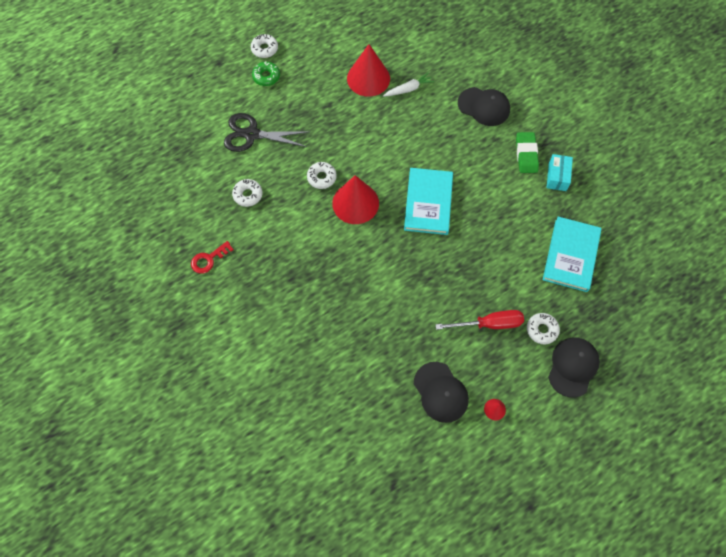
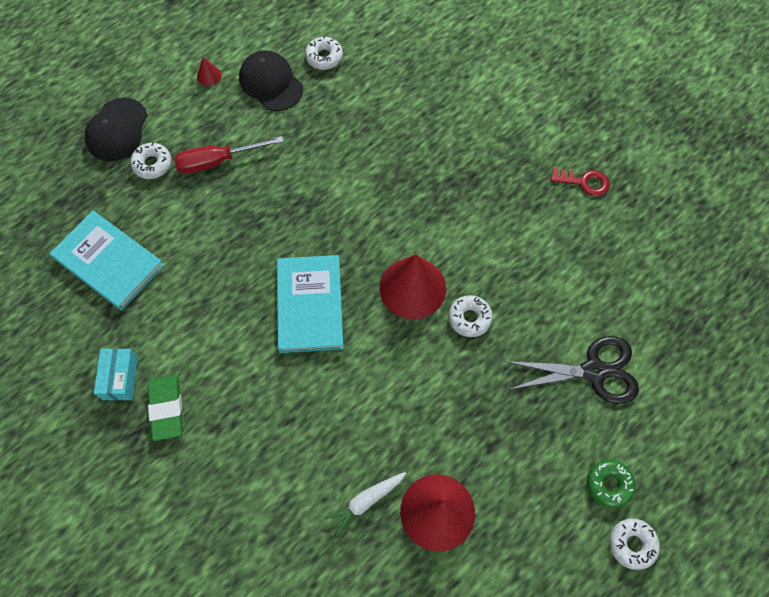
camera: 170 degrees right, 0 degrees up
red key [191,241,234,274] -> red key turned 60 degrees clockwise [551,167,610,196]
white donut [232,179,262,207] -> white donut moved to [305,36,343,70]
black cap [458,87,510,126] -> none
turquoise book [543,217,602,292] -> turquoise book turned 60 degrees counterclockwise [50,211,164,310]

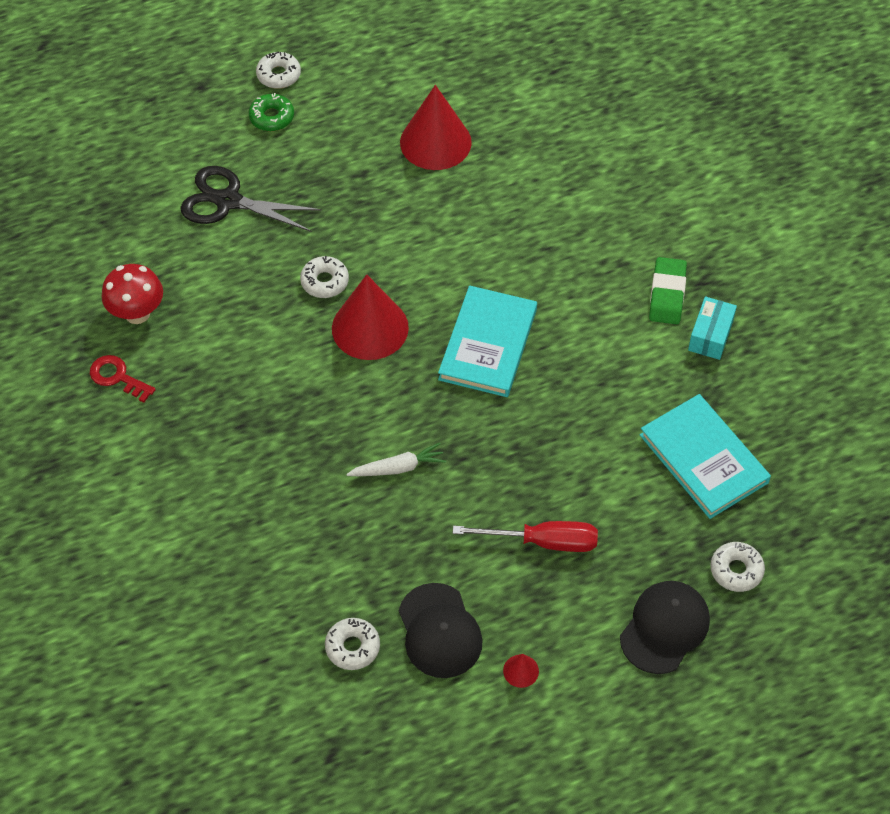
camera: 160 degrees left, 10 degrees down
white donut [130,142,171,179] -> white donut moved to [710,542,765,592]
white carrot [324,472,406,536] -> white carrot moved to [346,443,446,476]
none -> red mushroom [102,264,163,324]

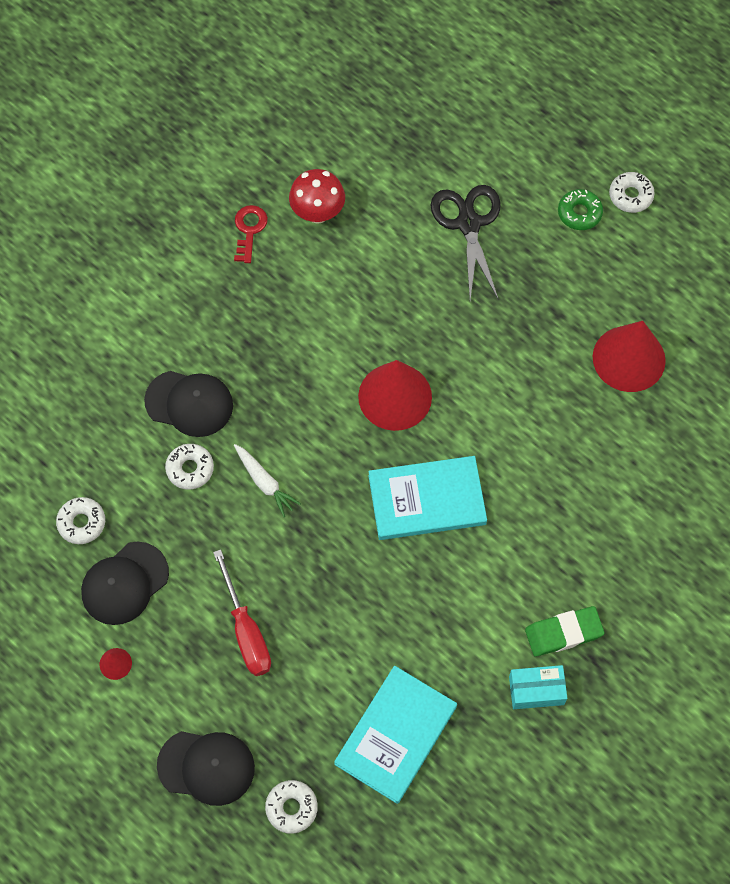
camera: 65 degrees right, 10 degrees up
white donut [300,256,349,298] -> white donut moved to [165,444,214,490]
none -> black cap [144,371,233,437]

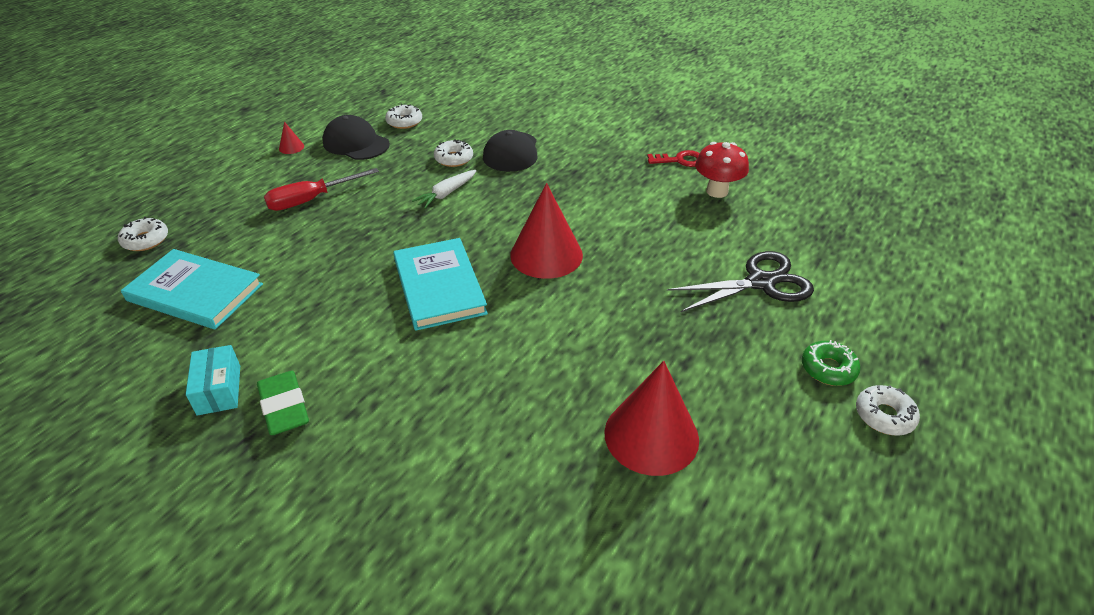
camera: 80 degrees right, 25 degrees down
black cap [157,731,255,806] -> none

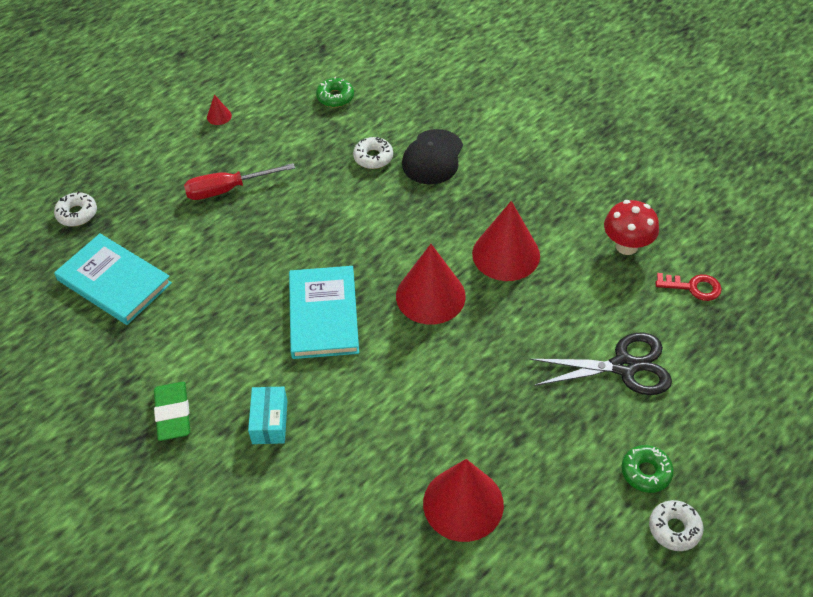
camera: 15 degrees right, 10 degrees up
turquoise box [186,345,240,416] -> turquoise box moved to [248,387,287,444]
black cap [323,115,390,160] -> none
white donut [385,104,422,129] -> green donut [316,77,354,107]
white carrot [412,170,477,209] -> none
red key [647,150,700,167] -> red key moved to [655,273,722,301]
none -> red cone [472,201,540,281]

